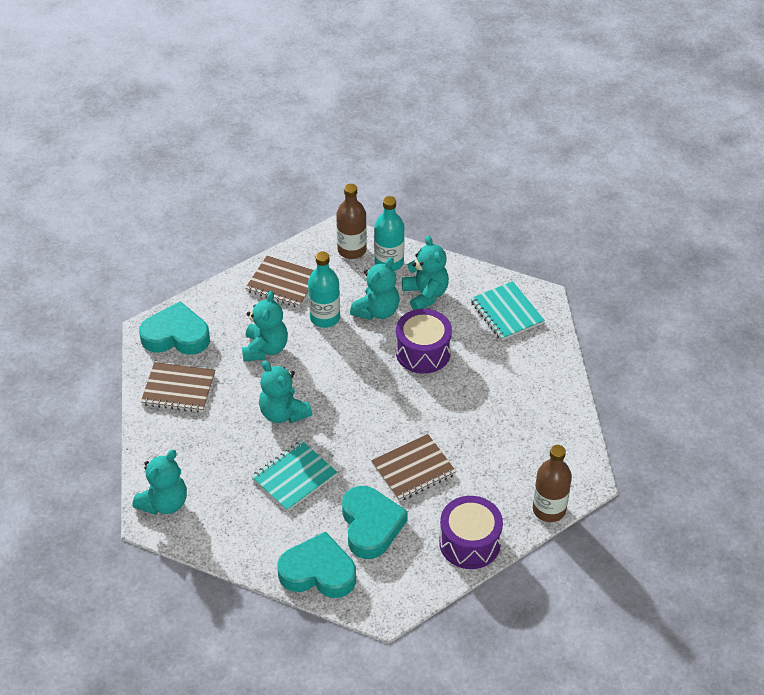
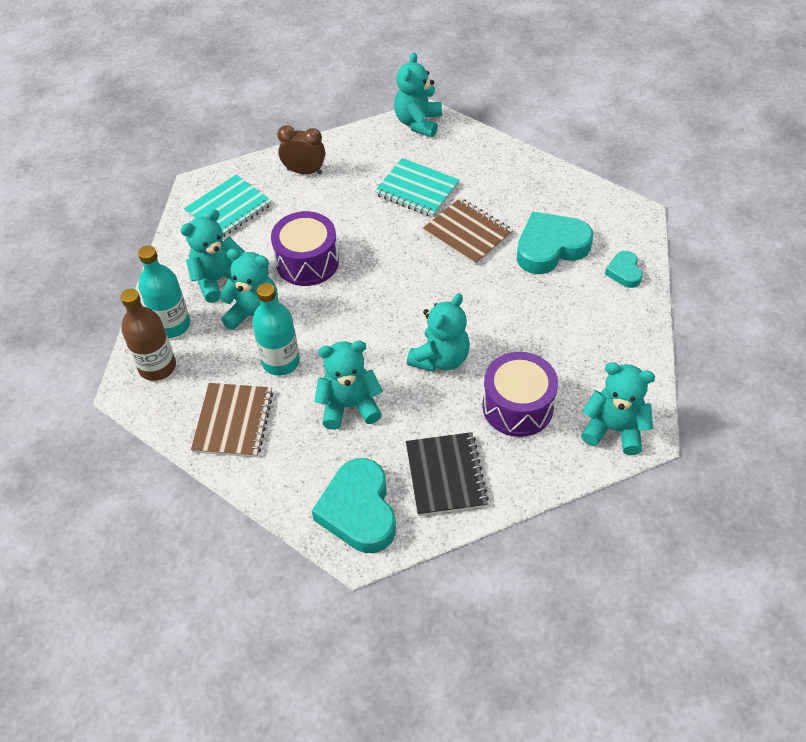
camera: 105 degrees left, 5 degrees up
brown notebook [141,362,215,413] -> black notebook [406,432,489,516]
turquoise notebook [251,440,338,512] -> turquoise notebook moved to [374,158,460,217]
turquoise heart [277,531,356,598] -> turquoise heart [605,251,643,288], size x0.51
purple drum [439,496,503,569] -> purple drum moved to [482,352,558,437]
brown bottle [533,445,572,522] -> none
none -> brown clock [277,125,325,174]
none -> turquoise teddy bear [394,52,442,137]

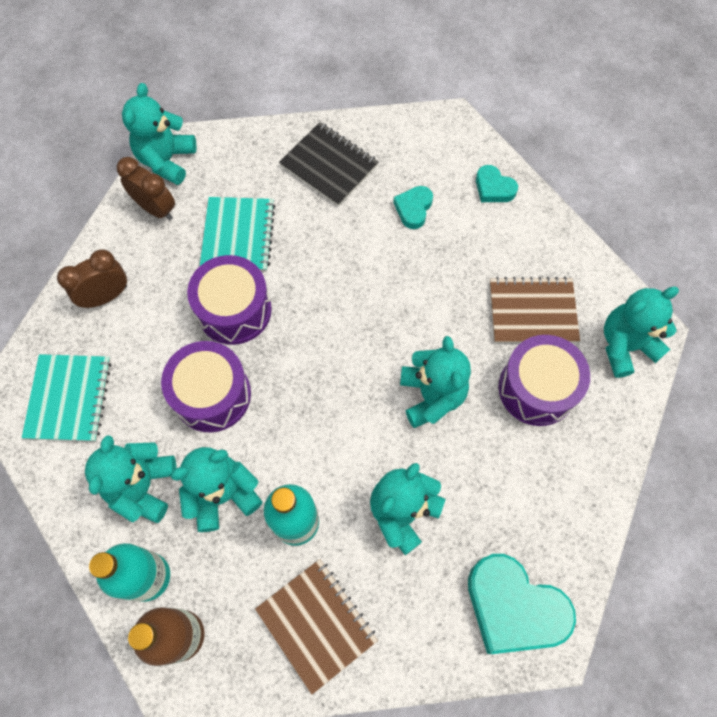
camera: 45 degrees left, 15 degrees up
turquoise notebook [374,158,460,217] -> turquoise notebook turned 75 degrees counterclockwise [199,197,275,271]
turquoise teddy bear [394,52,442,137] -> turquoise teddy bear turned 45 degrees clockwise [122,83,197,185]
black notebook [406,432,489,516] -> black notebook moved to [279,122,379,206]
brown notebook [423,198,513,265] -> brown notebook moved to [490,277,580,343]
turquoise heart [517,211,593,274] -> turquoise heart [393,186,433,229], size x0.51
none -> brown clock [117,157,175,220]
none -> purple drum [187,255,272,345]

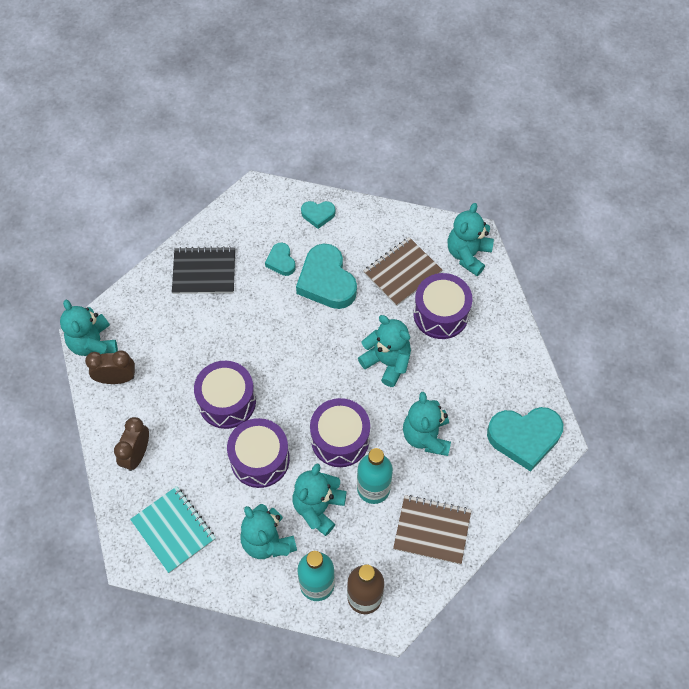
camera: 40 degrees left, 5 degrees down
turquoise notebook [199,197,275,271] -> none
none -> turquoise heart [296,244,357,309]
none -> purple drum [310,398,370,467]

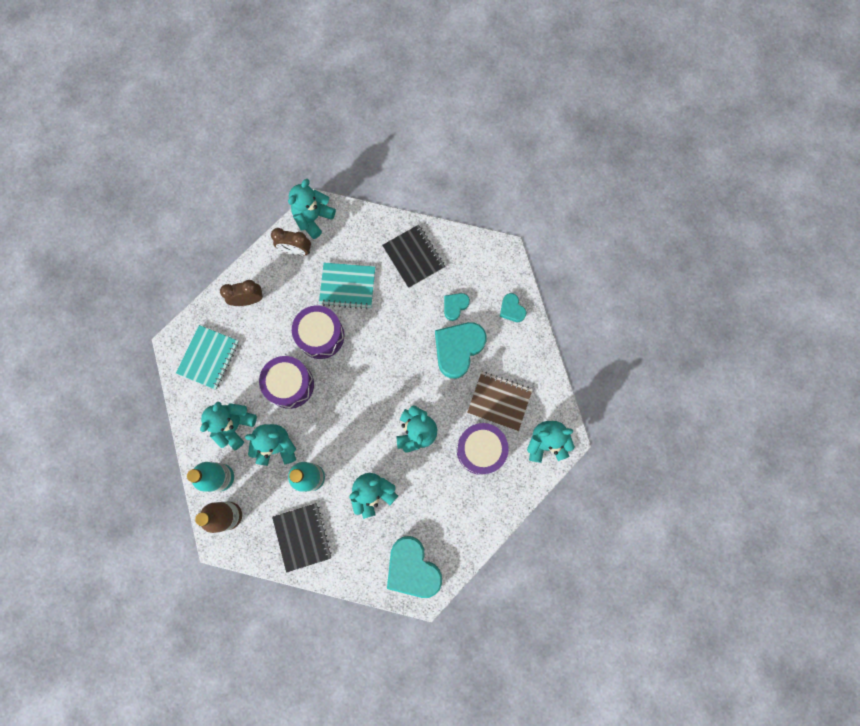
camera: 60 degrees right, 15 degrees up
brown clock [85,350,135,384] -> brown clock turned 135 degrees clockwise [271,228,311,256]
purple drum [310,398,370,467] -> none
brown notebook [393,495,471,565] -> black notebook [272,503,332,573]
none -> turquoise notebook [319,263,375,309]

